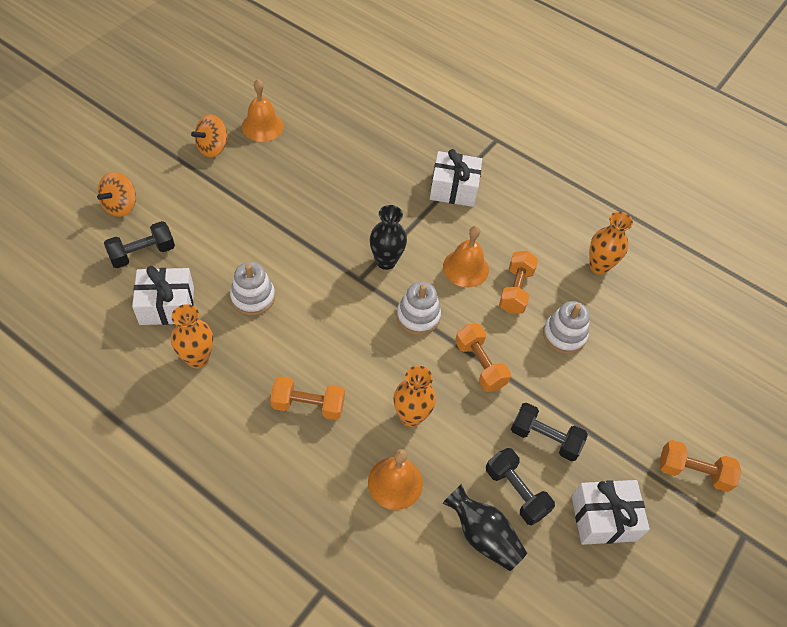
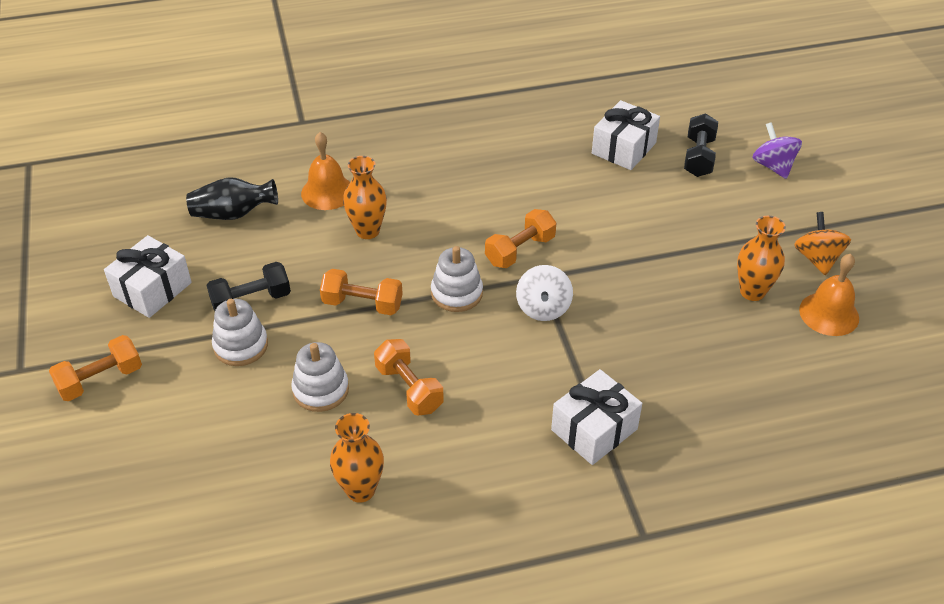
camera: 135 degrees right, 10 degrees down
orange spinning top [97,172,136,217] -> purple spinning top [752,122,802,179]
orange vase [171,304,213,369] -> orange vase moved to [737,215,786,301]
white stacking toy [230,262,275,315] -> white stacking toy moved to [212,299,268,366]
orange dumbbell [270,376,345,420] -> orange dumbbell moved to [485,209,556,268]
black vase [370,205,407,270] -> white spinning top [516,265,573,321]
orange bell [443,226,489,288] -> none
black dumbbell [486,448,555,525] -> none

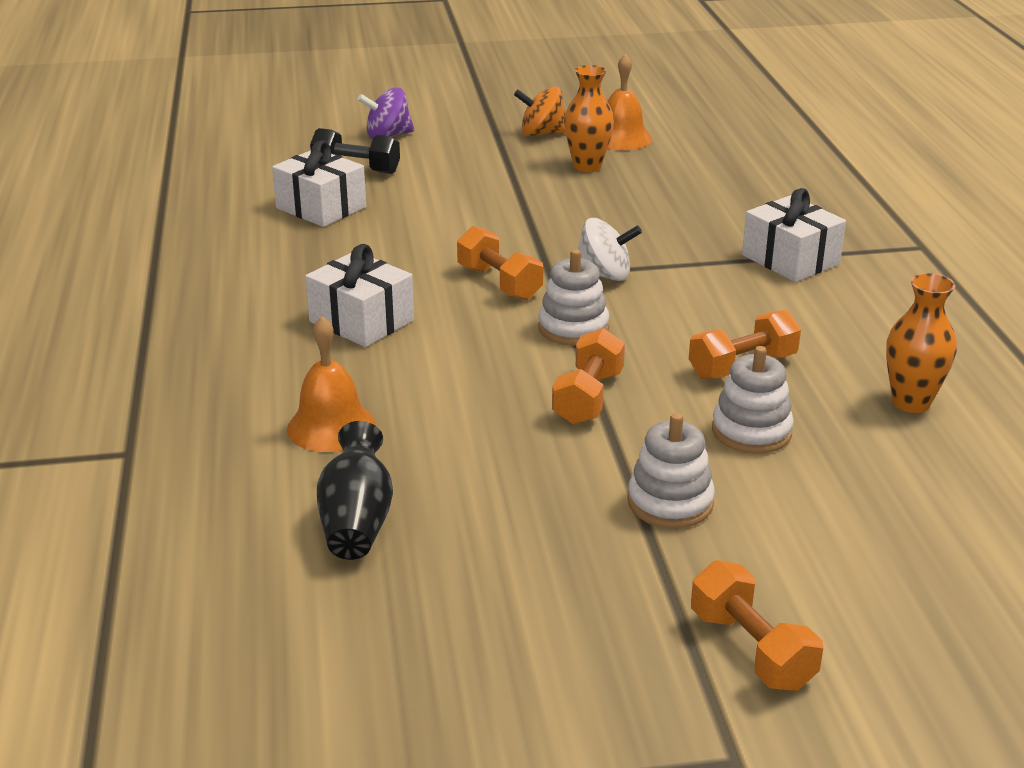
camera: 85 degrees left, 15 degrees down
white gift [104,235,192,318] -> white gift moved to [305,244,414,347]
black dumbbell [207,262,291,311] -> none
orange vase [343,156,387,239] -> none

